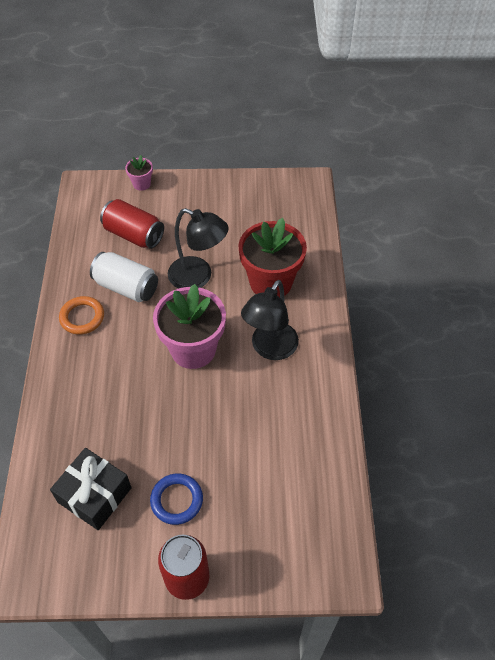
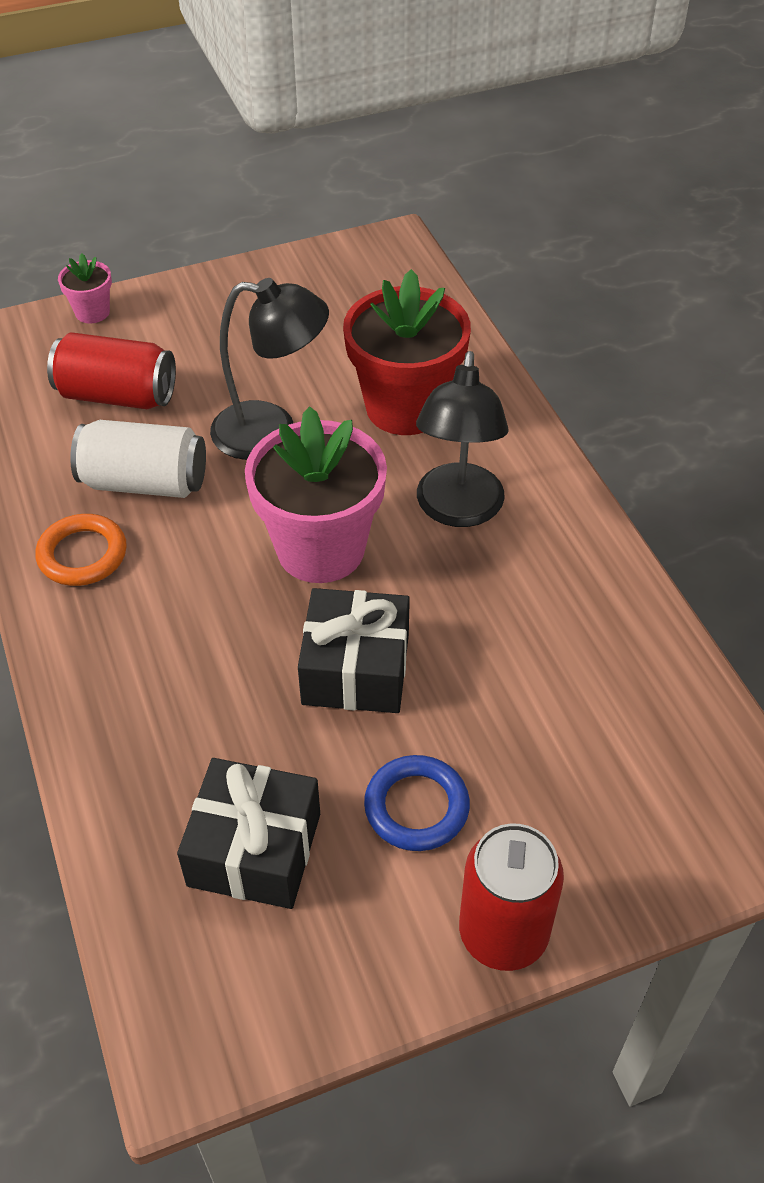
camera: 20 degrees left, 5 degrees down
none -> black gift [298,588,410,713]

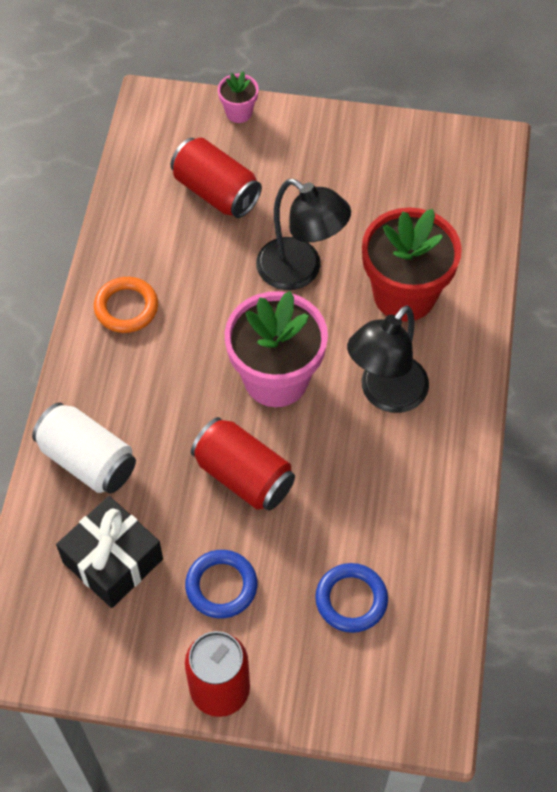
camera: 30 degrees right, 10 degrees up
white can [70,420,206,498] -> white can moved to [32,403,136,494]
black gift [298,588,410,713] -> red can [191,417,295,511]
none -> blue ring [315,563,388,633]

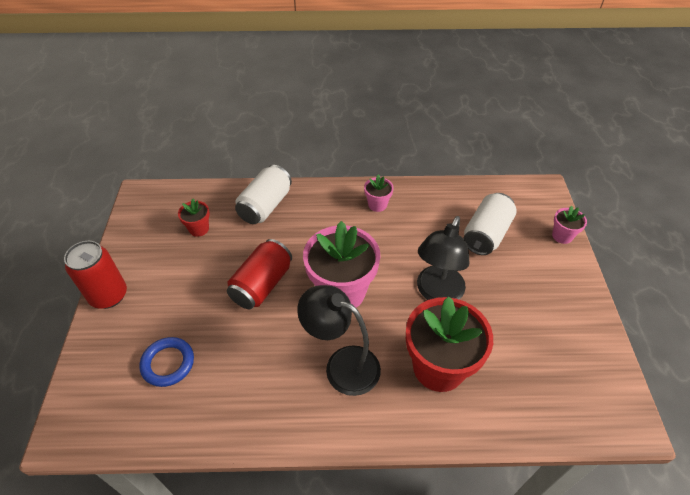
camera: 80 degrees right, 10 degrees down
black gift [56,496,163,608] -> red flower pot [178,199,210,237]
orange ring [94,277,158,333] -> pink flower pot [364,175,394,212]
red can [171,138,262,218] -> white can [463,193,517,255]
blue ring [185,550,257,618] -> none

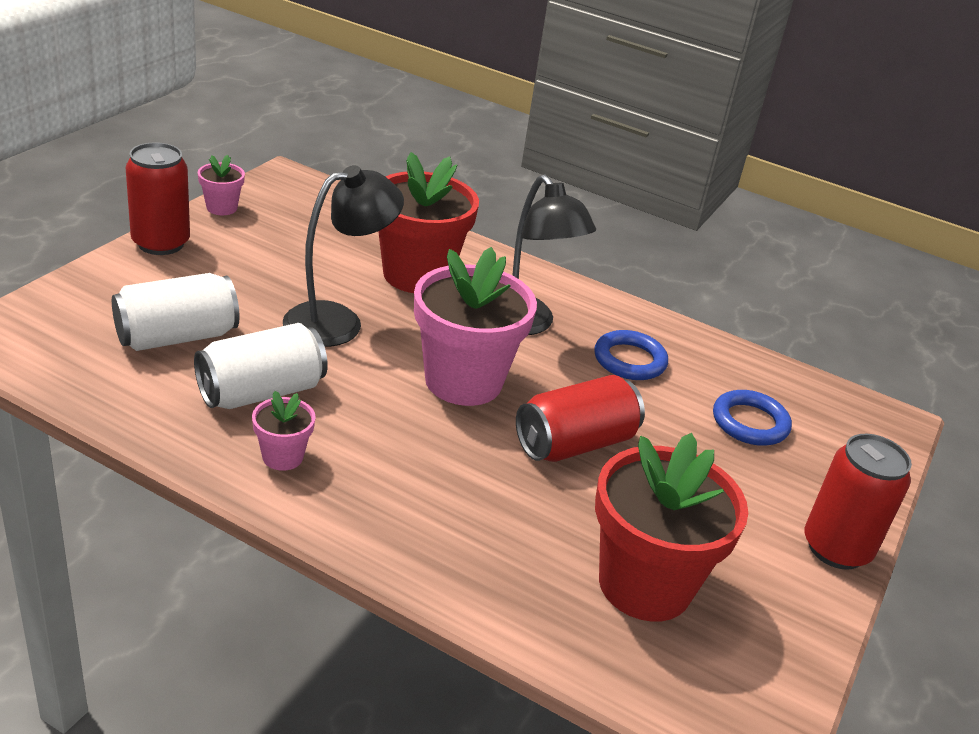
camera: 155 degrees left, 15 degrees down
red flower pot [178,199,210,237] -> red flower pot [595,433,748,622], size x2.17
white can [235,165,292,224] -> white can moved to [194,323,328,409]
pink flower pot [552,206,587,244] -> pink flower pot moved to [198,155,245,215]
none -> red can [126,142,190,255]
none -> blue ring [594,330,668,380]

